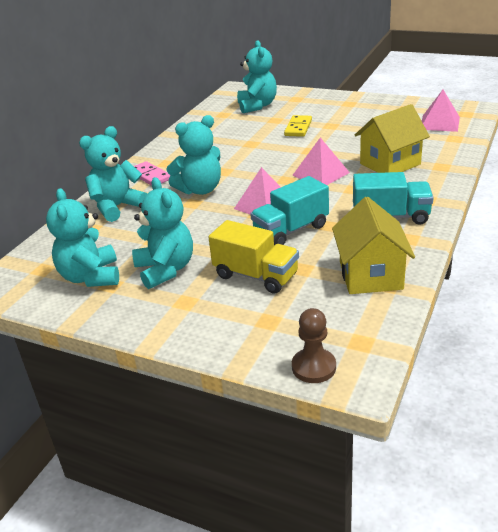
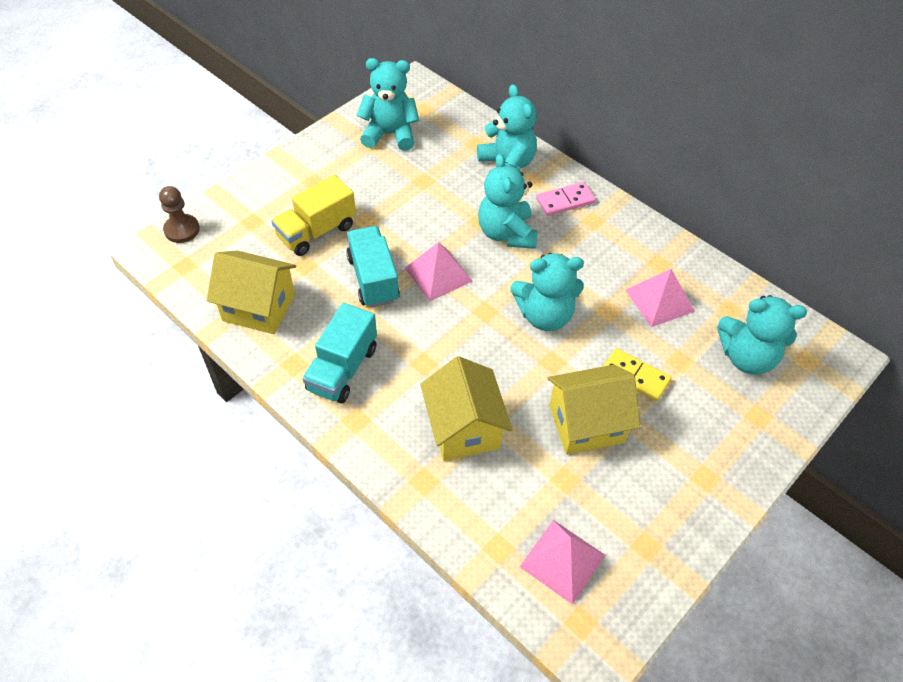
camera: 105 degrees right, 20 degrees up
turquoise teddy bear [132,177,193,289] -> turquoise teddy bear moved to [511,253,584,331]
pink pyramid [292,138,350,185] -> pink pyramid moved to [625,269,695,327]
none -> yellow house [548,365,641,455]

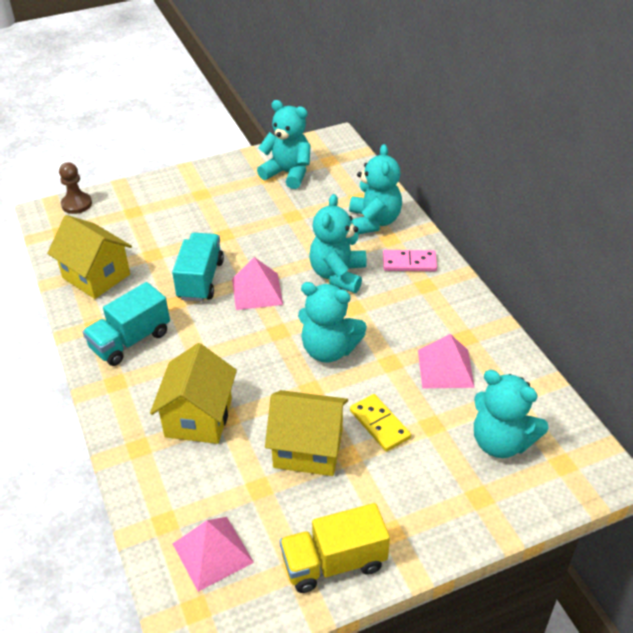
camera: 25 degrees right, 10 degrees down
yellow truck [271,175,356,256] -> yellow truck moved to [280,503,390,593]

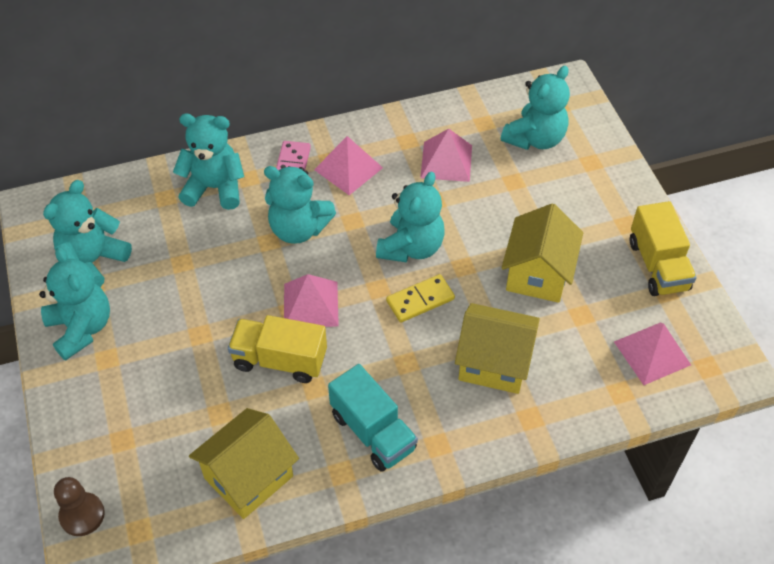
camera: 85 degrees left, 10 degrees up
turquoise truck [172,233,224,302] -> yellow truck [228,315,327,383]
yellow domino [350,394,411,451] -> yellow domino moved to [386,274,455,322]
none -> turquoise teddy bear [39,247,110,361]
none -> pink pyramid [314,136,383,195]

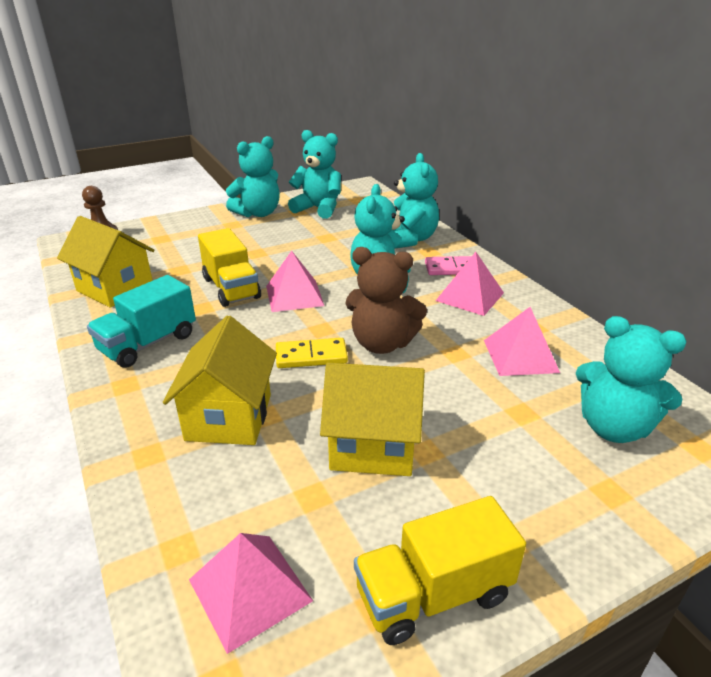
camera: 80 degrees right, 20 degrees down
yellow truck [228,315,327,383] -> yellow truck turned 150 degrees clockwise [198,228,261,307]
turquoise teddy bear [376,172,445,263] -> brown teddy bear [345,247,427,354]
yellow domino [386,274,455,322] -> yellow domino turned 60 degrees counterclockwise [276,338,348,368]

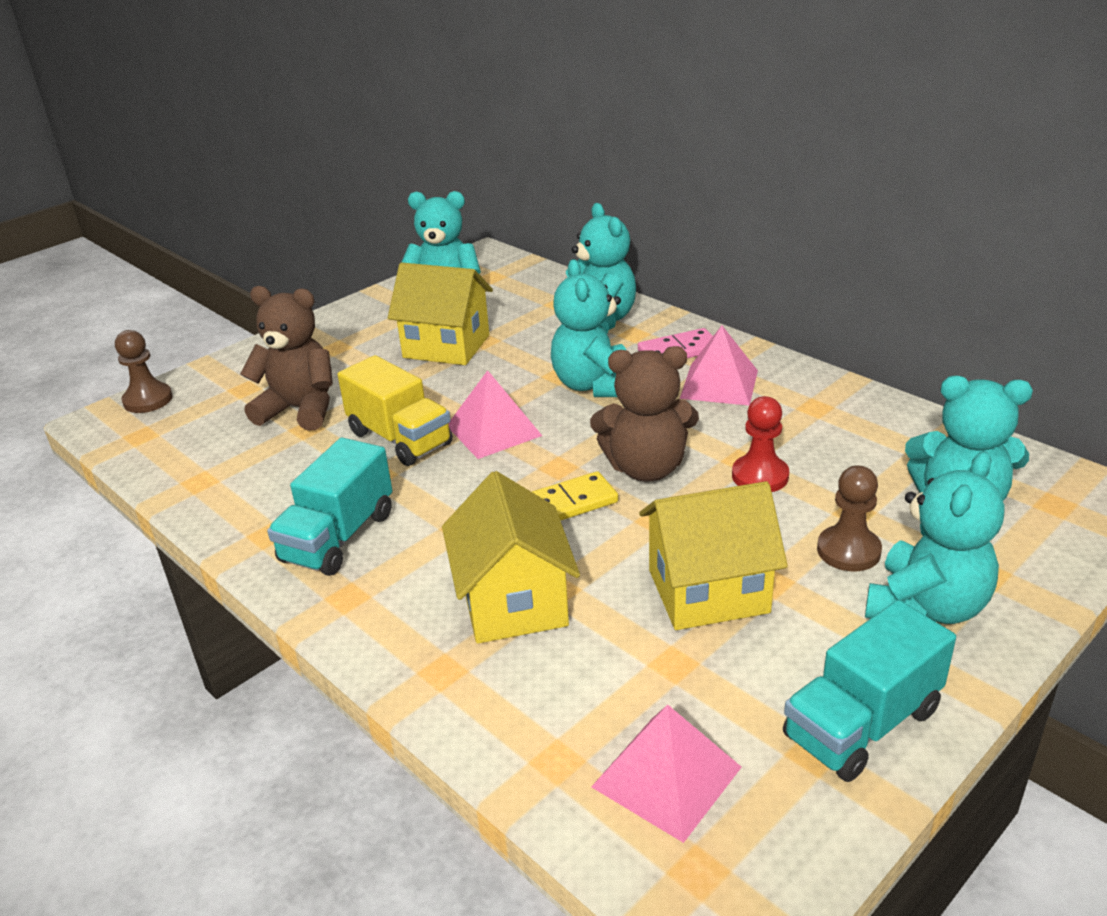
camera: 15 degrees left, 0 degrees up
yellow house [57,216,155,308] -> yellow house moved to [388,262,493,365]
turquoise teddy bear [226,136,280,217] -> turquoise teddy bear moved to [865,451,1005,624]
yellow truck [354,496,526,645] -> turquoise truck [783,600,956,782]
pink pyramid [484,307,560,376] -> none
none -> brown teddy bear [240,286,333,431]
none -> red pawn [732,396,789,492]
none -> brown pawn [817,466,882,571]

